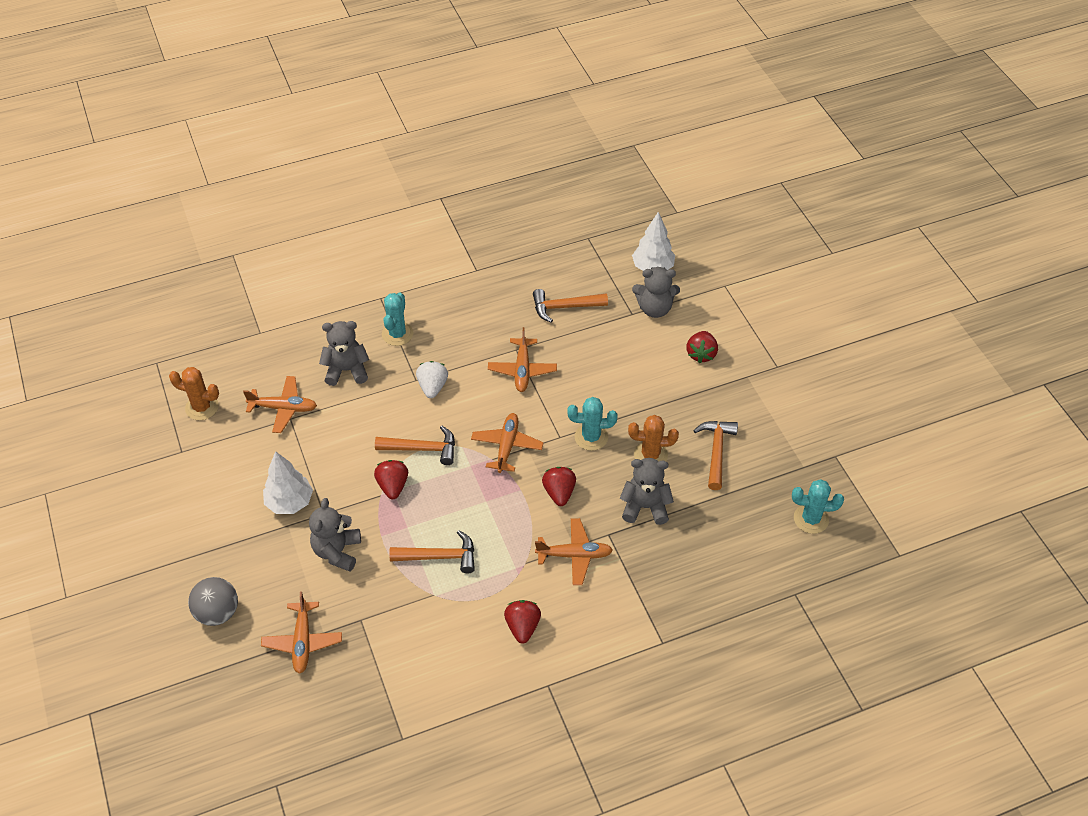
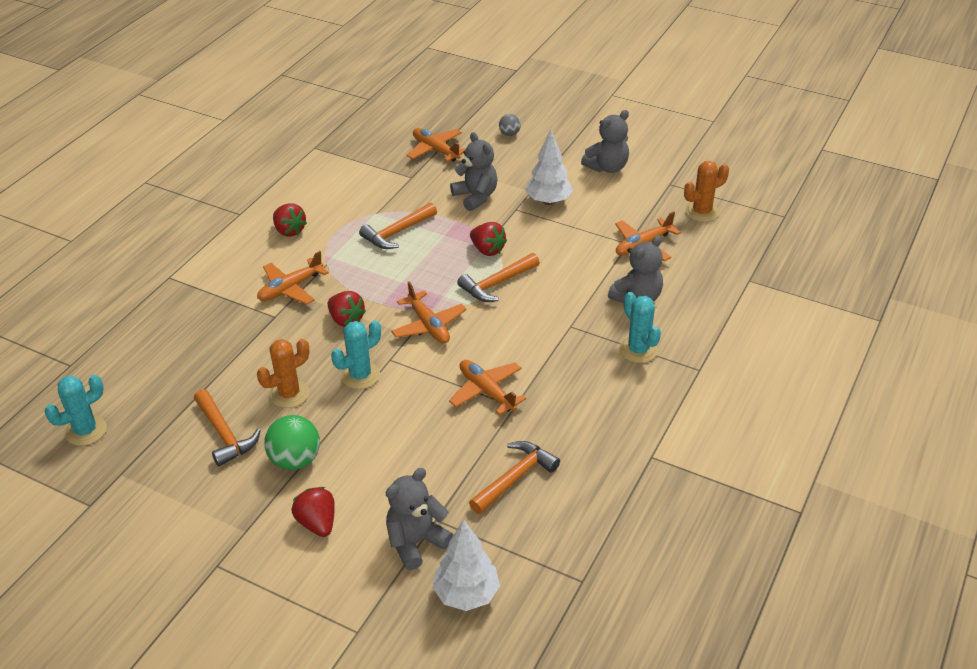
camera: 140 degrees right, 10 degrees down
grey ball [188,577,238,626] -> grey ball [499,114,521,136], size x0.55
white strawberry [416,361,448,398] -> none
grey teddy bear [620,458,674,525] -> grey teddy bear moved to [581,110,629,173]
none -> green ball [264,415,320,470]

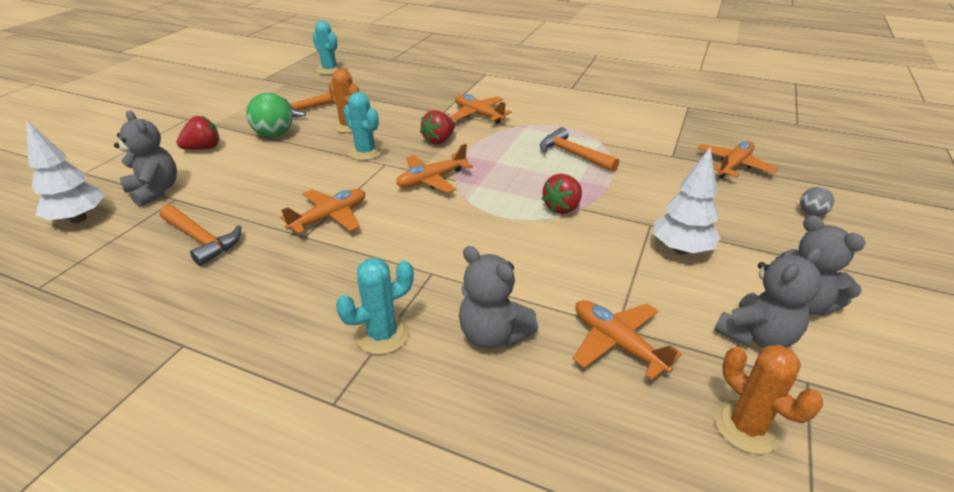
camera: 85 degrees right, 5 degrees down
red strawberry [273,203,307,237] -> none
grey teddy bear [450,132,498,211] -> grey teddy bear moved to [714,248,822,348]
orange hammer [457,253,540,302] -> none

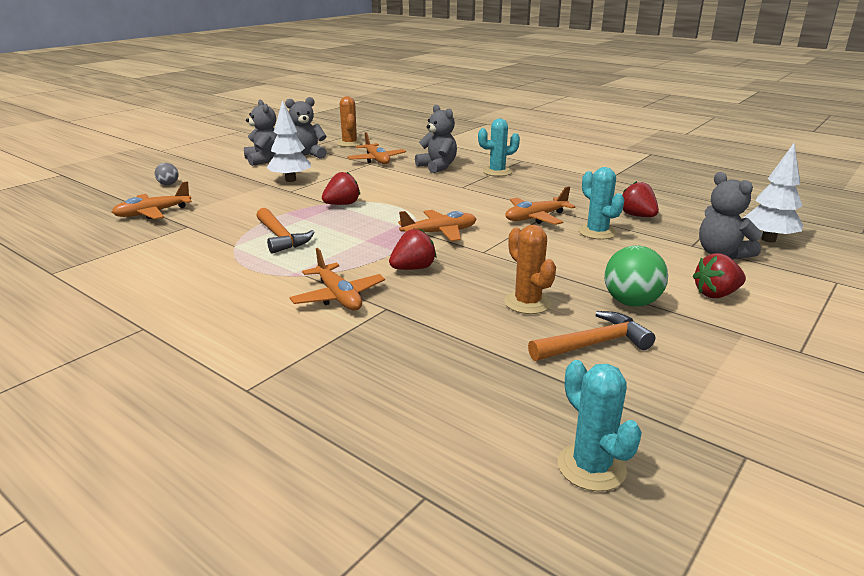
camera: 165 degrees left, 10 degrees down
orange hammer [160,204,241,266] -> red strawberry [622,181,659,217]
turquoise cactus [343,92,383,161] -> turquoise cactus moved to [578,167,625,240]

